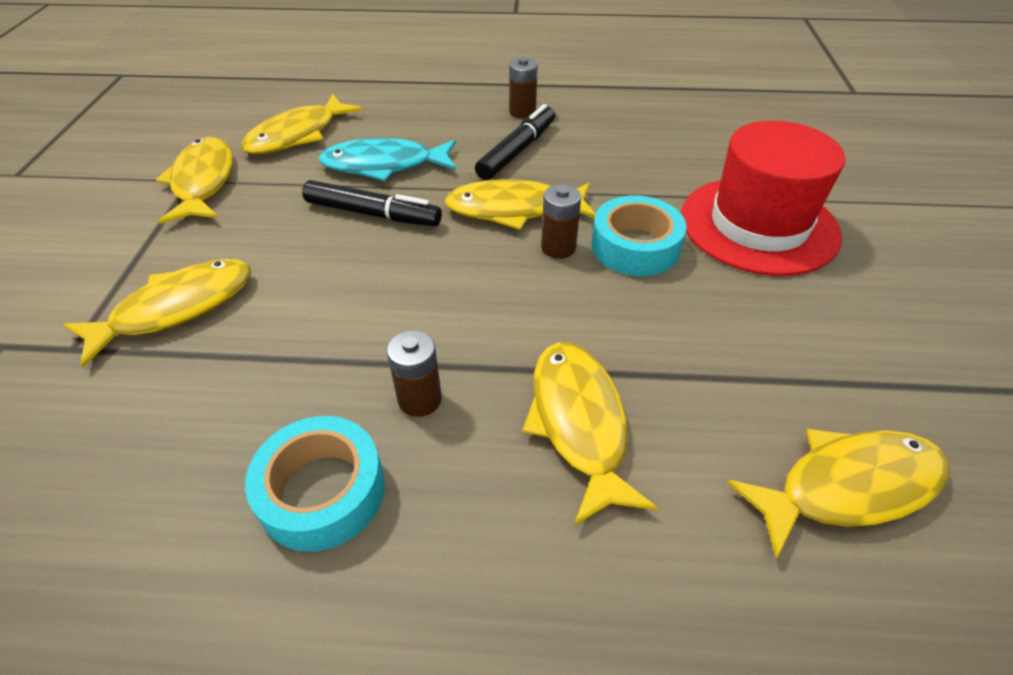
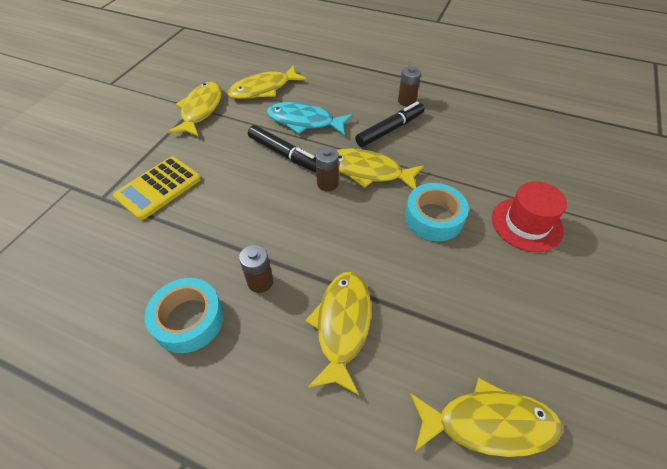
camera: 20 degrees right, 5 degrees up
yellow fish [63,259,251,367] -> yellow calculator [113,156,201,220]
brown battery [541,184,581,259] -> brown battery moved to [315,147,339,191]
red hat [681,121,845,276] -> red hat [492,181,567,252], size x0.64

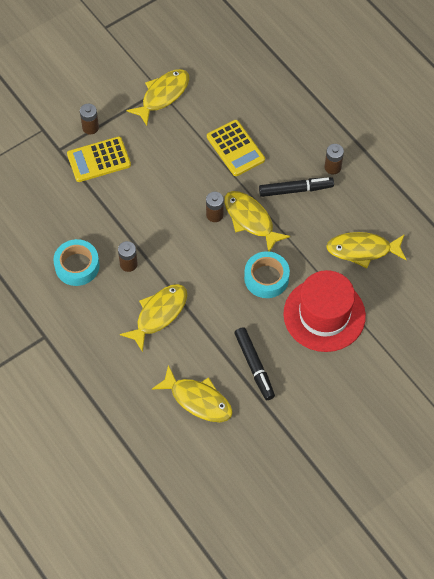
camera: 30 degrees right, 10 degrees up
yellow fish [228,65,307,99] -> yellow fish moved to [326,232,406,268]
black marker [248,125,316,172] -> black marker moved to [234,327,275,400]
turquoise fish [267,102,353,136] -> yellow calculator [207,120,265,176]
red hat [492,181,567,252] -> red hat [283,270,366,352], size x1.55
none -> brown battery [80,104,99,135]

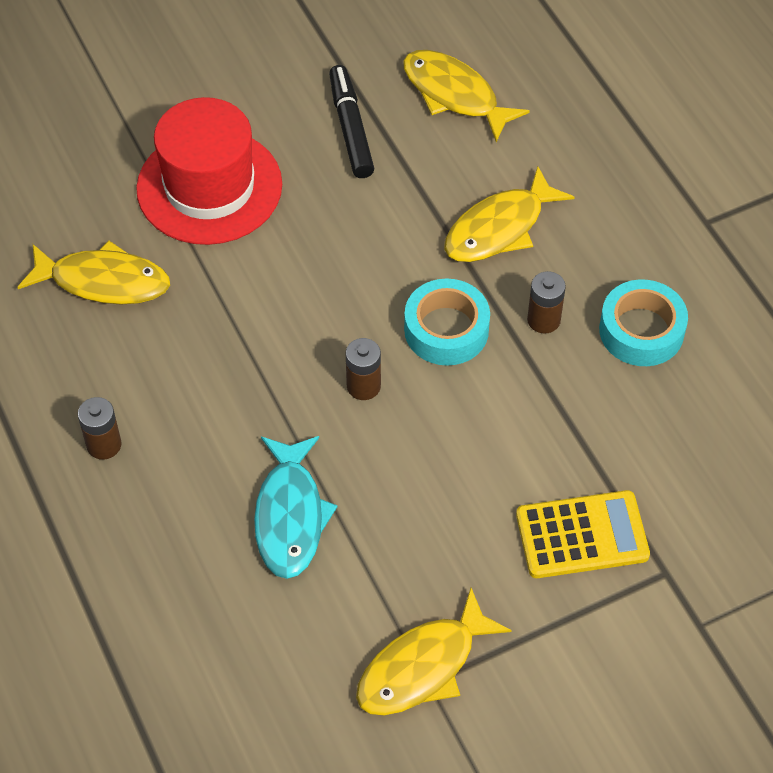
camera: 170 degrees left, 5 degrees down
brown battery [80,104,99,135] -> none
yellow calculator [207,120,265,176] -> turquoise fish [254,436,337,579]
yellow fish [224,191,290,252] -> none
turquoise tape [244,251,290,298] -> turquoise tape moved to [404,279,490,366]
black marker [259,177,334,197] -> none

